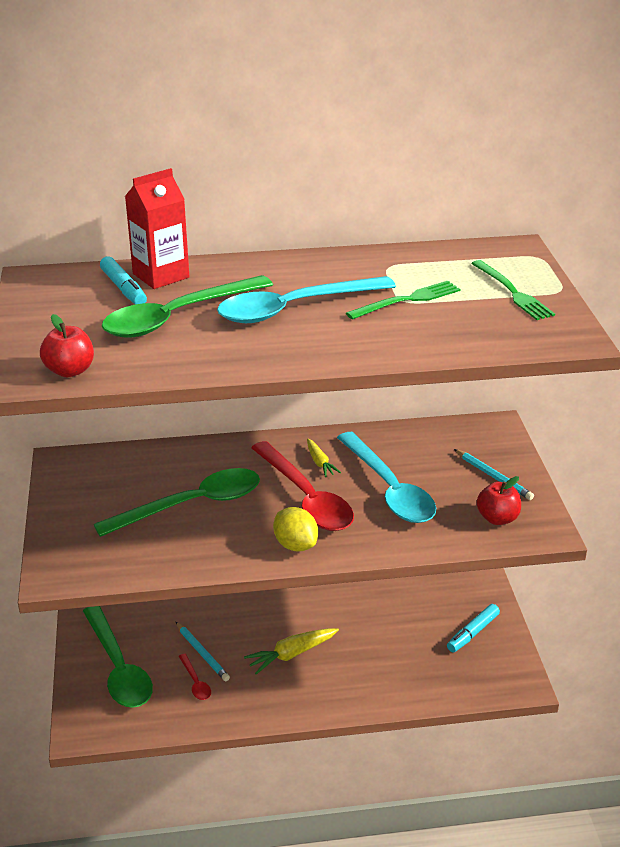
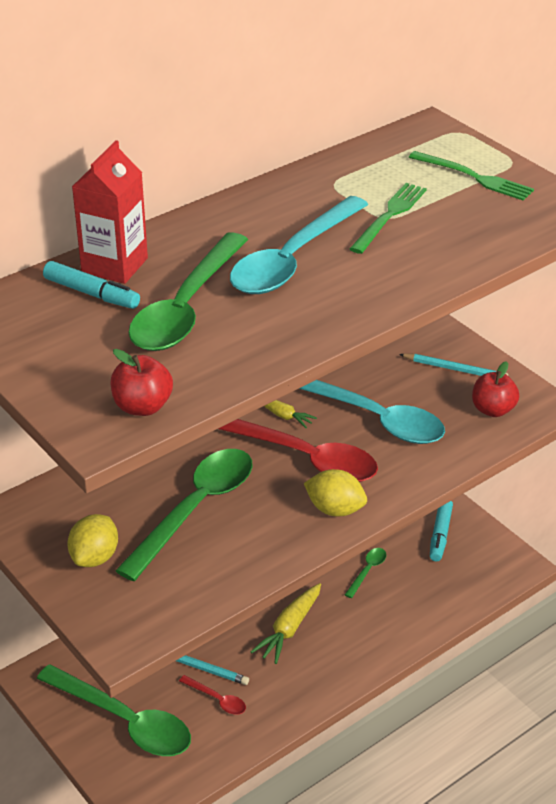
camera: 30 degrees left, 5 degrees up
none -> yellow lemon [67,514,118,567]
none -> green spoon [345,548,386,598]

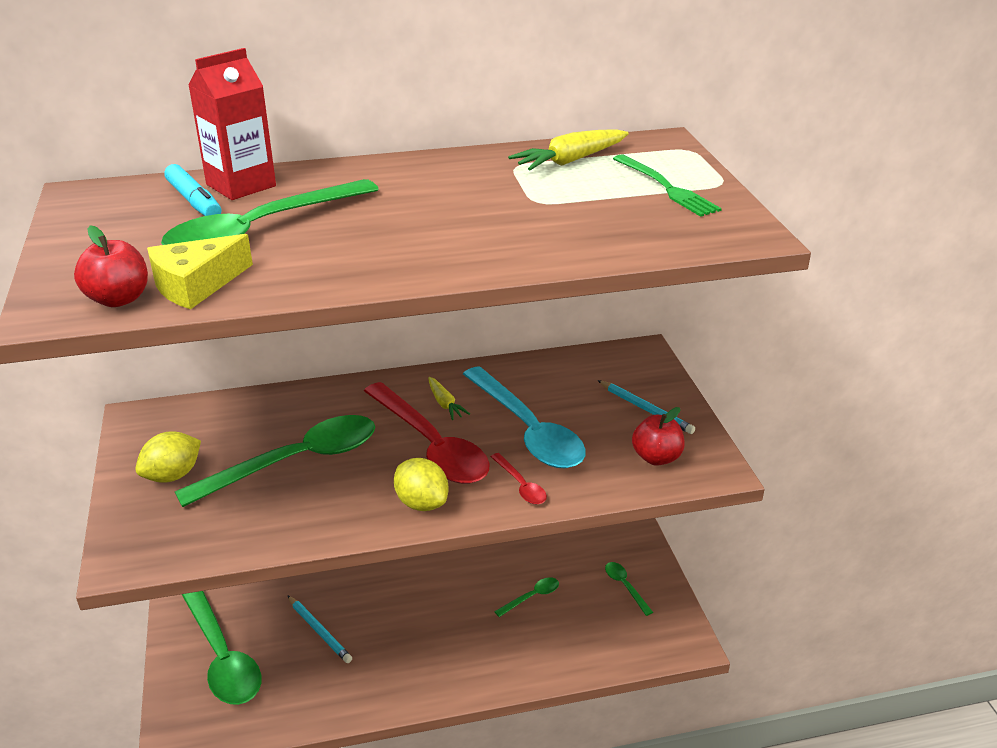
camera: 25 degrees right, 5 degrees down
red spoon [179,675,246,715] -> red spoon moved to [491,453,547,504]
turquoise spoon [230,196,369,294] -> none
yellow carrot [251,583,321,664] -> yellow carrot moved to [508,129,629,170]
green fork [350,183,427,254] -> none
turquoise marker [430,501,453,561] -> green spoon [605,562,653,616]
none -> yellow cheese [147,234,253,309]

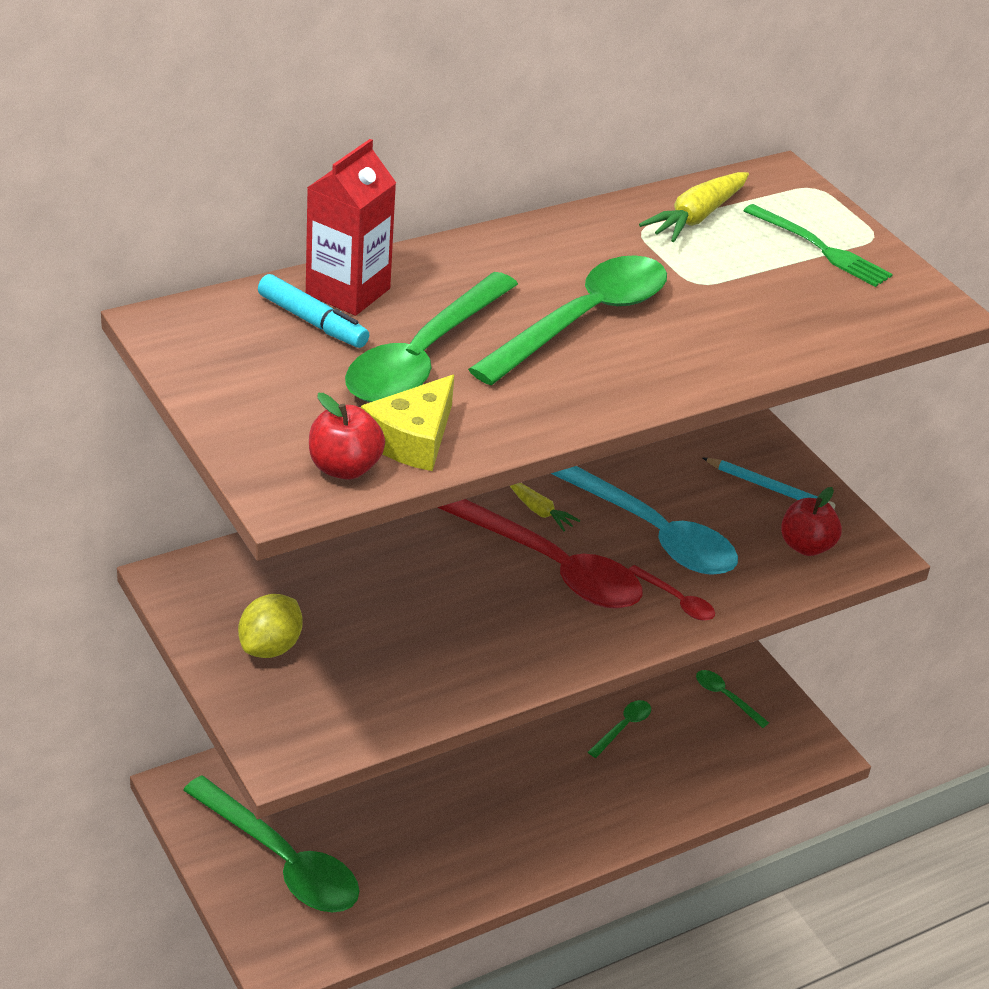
camera: 20 degrees left, 5 degrees up
green spoon [175,415,375,507] -> green spoon moved to [468,255,667,385]
turquoise pencil [287,595,352,663] -> none
yellow lemon [394,458,449,511] -> none

